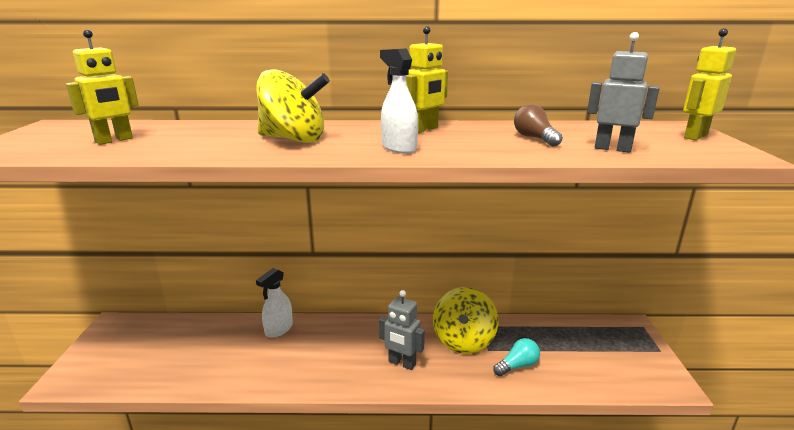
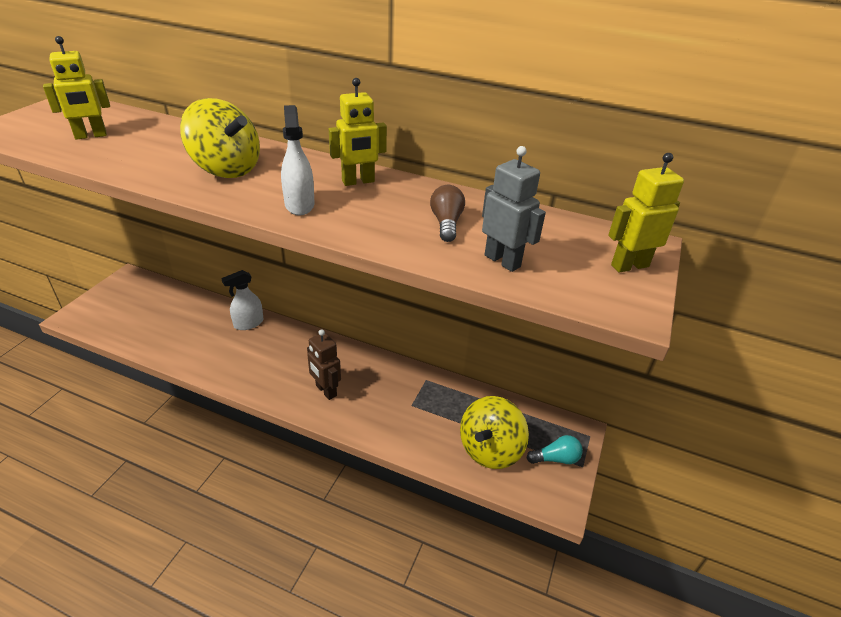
camera: 20 degrees right, 15 degrees up
grey robot [379,290,425,370] -> brown robot [307,329,341,400]
yellow spinning top [433,287,498,354] -> yellow spinning top moved to [460,396,529,469]
turquoise light bulb [493,338,540,376] -> turquoise light bulb moved to [526,435,583,464]

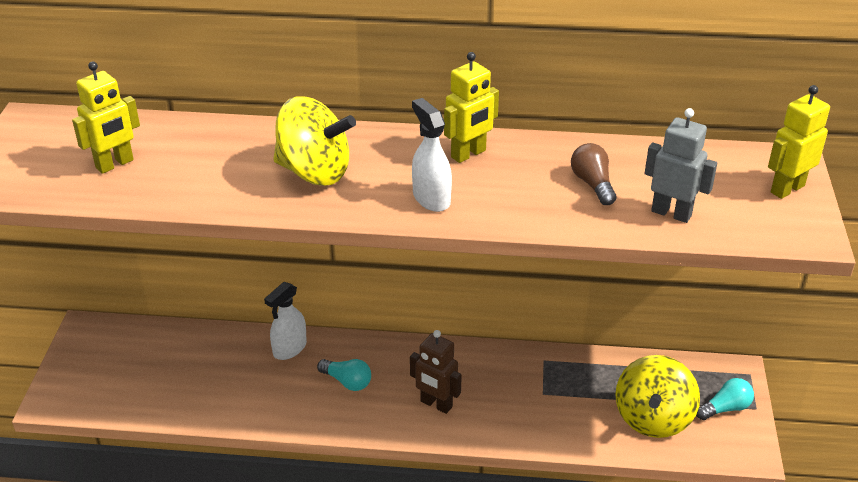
camera: 15 degrees left, 0 degrees up
none -> turquoise light bulb [317,359,371,391]

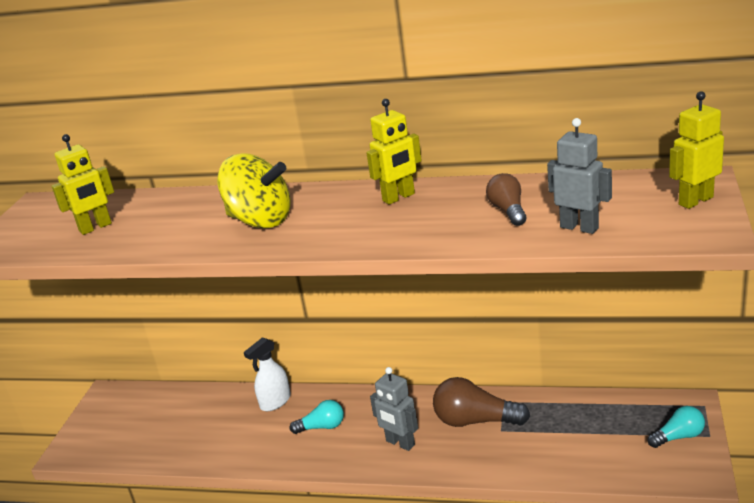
camera: 10 degrees right, 10 degrees down
turquoise light bulb [317,359,371,391] -> turquoise light bulb turned 45 degrees counterclockwise [290,400,344,434]
brown robot [410,330,462,414] -> grey robot [370,367,418,451]
white spray bottle [412,98,452,212] -> none
yellow spinning top [615,355,700,438] -> none
none -> brown light bulb [433,377,530,427]

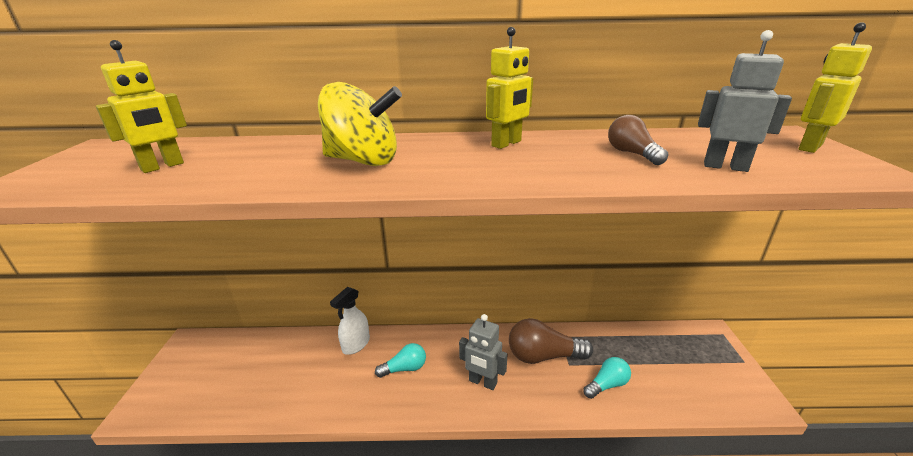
camera: 15 degrees left, 0 degrees up
turquoise light bulb [647,406,705,448] -> turquoise light bulb moved to [583,357,631,399]

